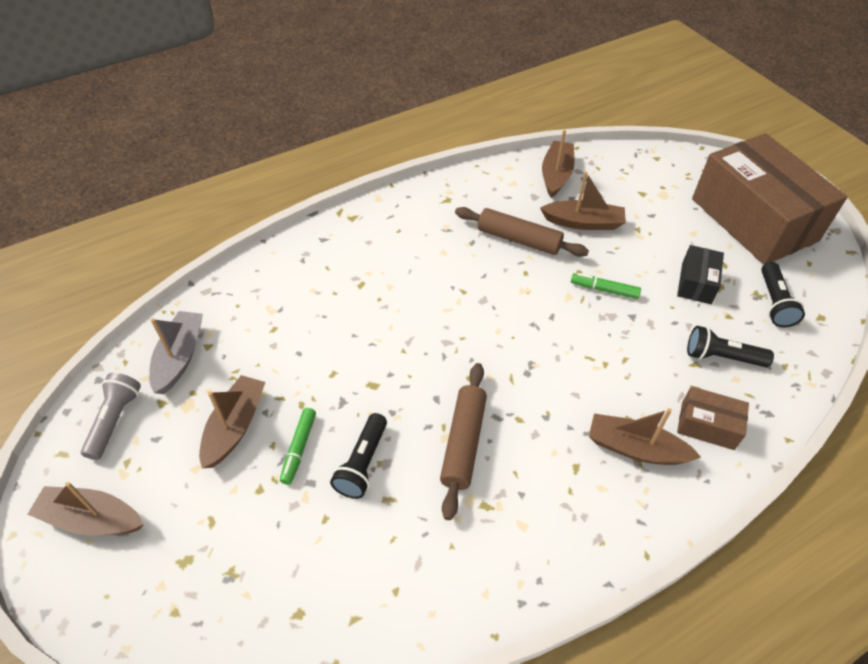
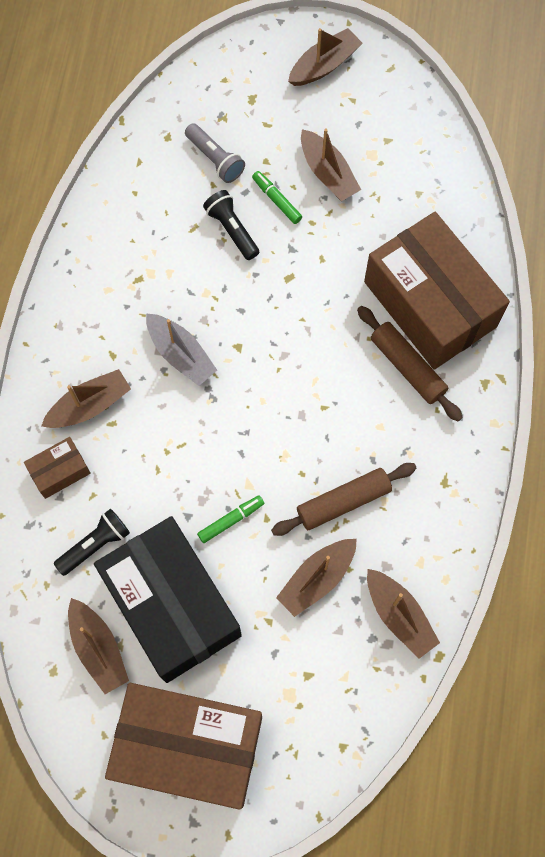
camera: 130 degrees right, 20 degrees up
grey flashlight [81,373,141,460] -> grey flashlight moved to [185,123,245,183]
grey boat [149,311,203,394] -> grey boat moved to [146,313,217,386]
brown rolling pin [440,363,487,520] -> brown rolling pin moved to [357,306,463,421]
black box [677,245,724,304] -> black box [94,516,242,683], size x2.37
black flashlight [761,262,805,327] -> brown boat [68,598,129,694]
none -> brown box [364,212,510,370]

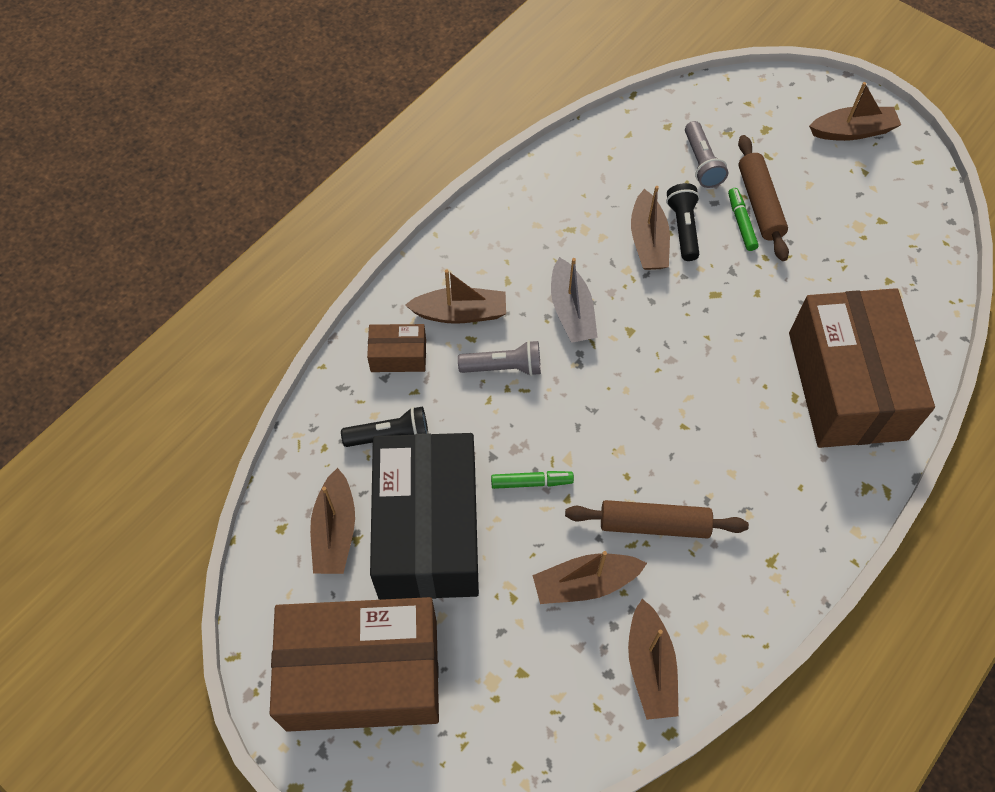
camera: 30 degrees right, 10 degrees down
brown box [105,683,262,810] -> brown box turned 45 degrees counterclockwise [270,597,439,732]
brown boat [301,128,361,201] -> brown boat moved to [631,186,670,270]
brown rolling pin [357,306,463,421] -> brown rolling pin moved to [738,135,789,261]
none -> grey flashlight [458,340,541,376]

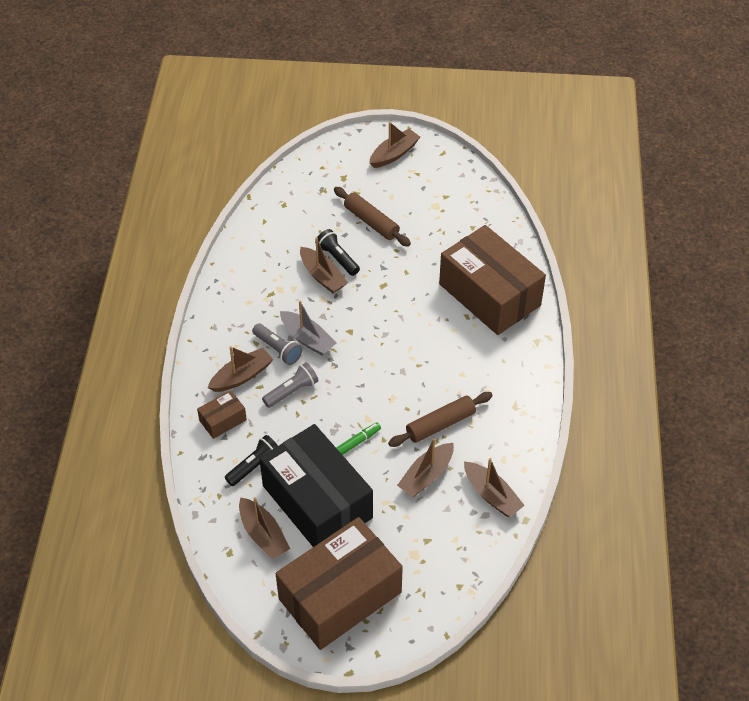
camera: 35 degrees left, 10 degrees down
grey flashlight [685,121,728,188] -> grey flashlight moved to [252,323,302,365]
green marker [728,188,759,251] -> none

